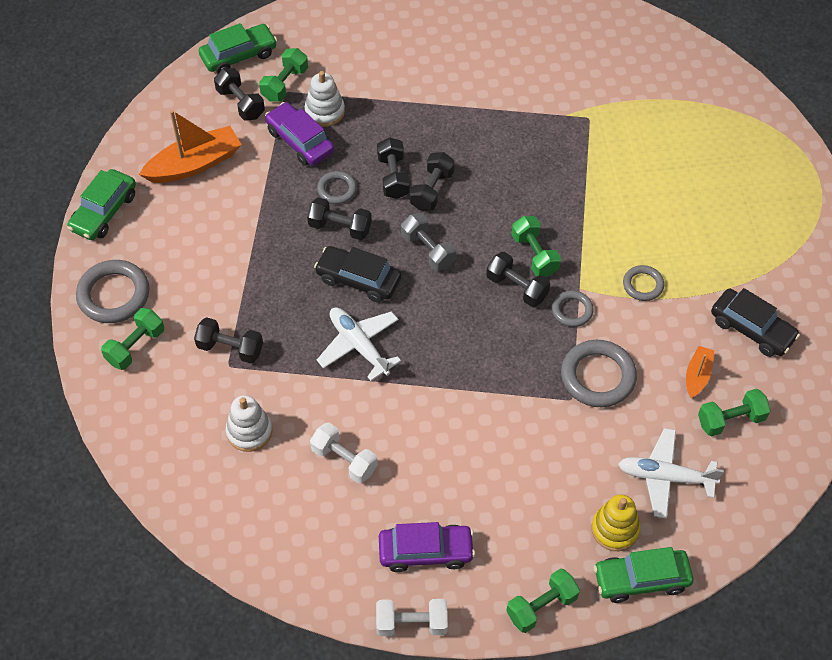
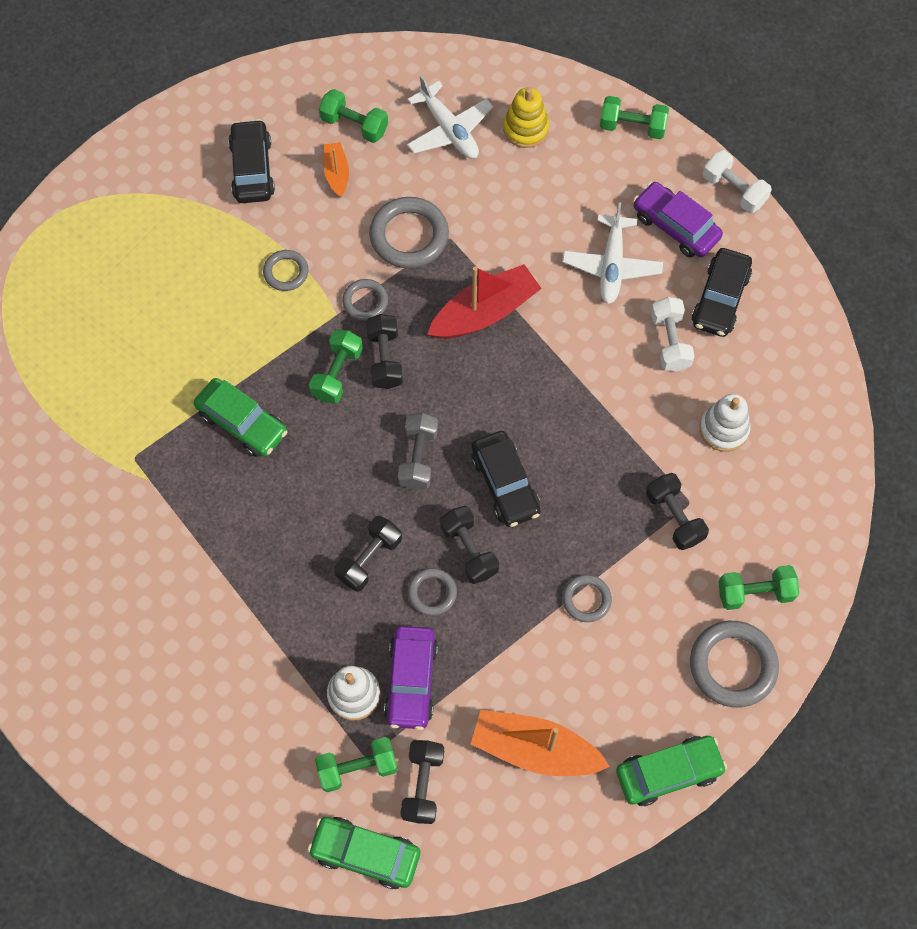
camera: 135 degrees left, 10 degrees up
white plane [317,307,401,381] -> white plane moved to [562,202,663,304]
black dumbbell [410,152,455,211] -> none
green car [594,547,693,603] -> green car moved to [194,378,287,457]
orange boat [686,346,714,398] -> orange boat turned 105 degrees clockwise [324,142,349,197]
none -> red boat [427,264,542,339]
none -> grey ring [562,575,612,622]
none -> black car [692,248,752,337]

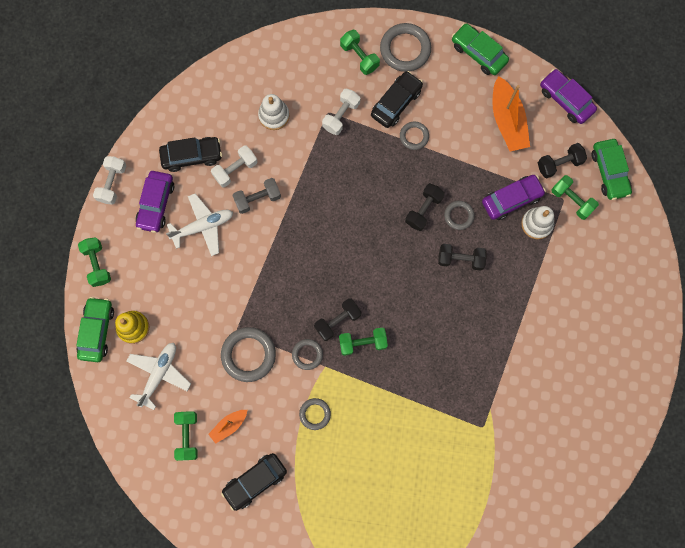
camera: 120 degrees left, 10 degrees up
green car [194,378,287,457] -> green car moved to [76,297,114,362]
grey dumbbell [398,413,438,490] -> grey dumbbell moved to [232,178,281,214]
red boat [427,264,542,339] -> none
black car [471,431,540,527] -> black car moved to [371,71,423,128]
black dumbbell [646,473,709,550] -> white dumbbell [322,88,360,135]
none -> purple car [540,69,597,124]

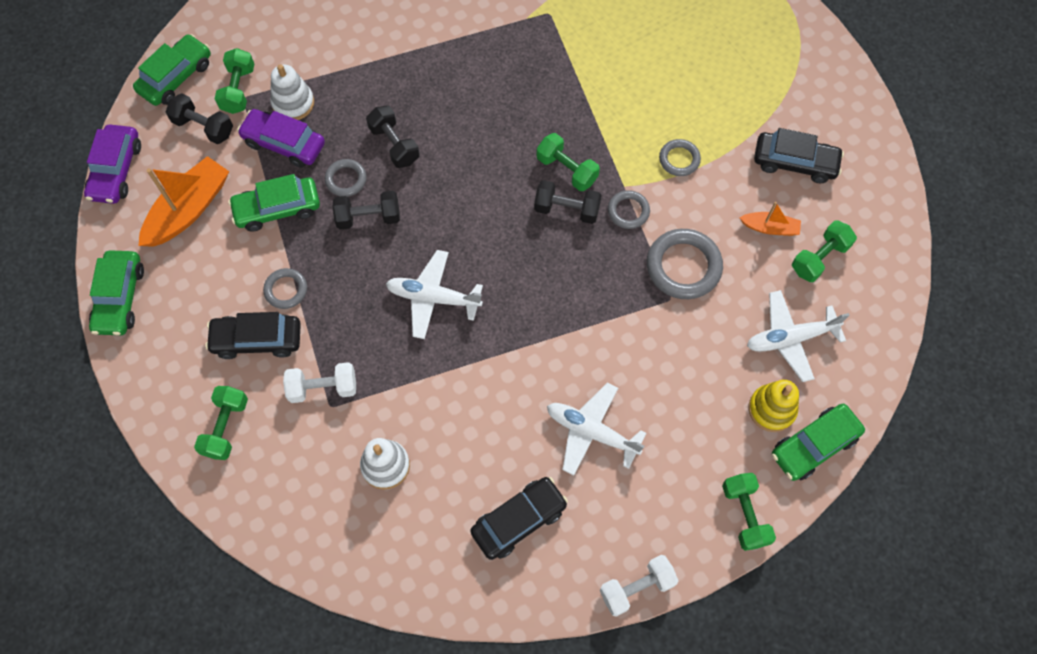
camera: 130 degrees left, 10 degrees down
green dumbbell [78,237,111,287] -> green dumbbell turned 45 degrees counterclockwise [722,473,776,551]
purple car [136,171,174,233] -> none
black car [159,137,222,172] -> black car turned 105 degrees clockwise [470,477,568,560]
white dumbbell [211,145,258,188] -> none
grey dumbbell [232,178,281,214] -> none
grey ring [380,23,431,72] -> none
none -> green car [228,174,320,231]
none -> white plane [386,250,483,339]

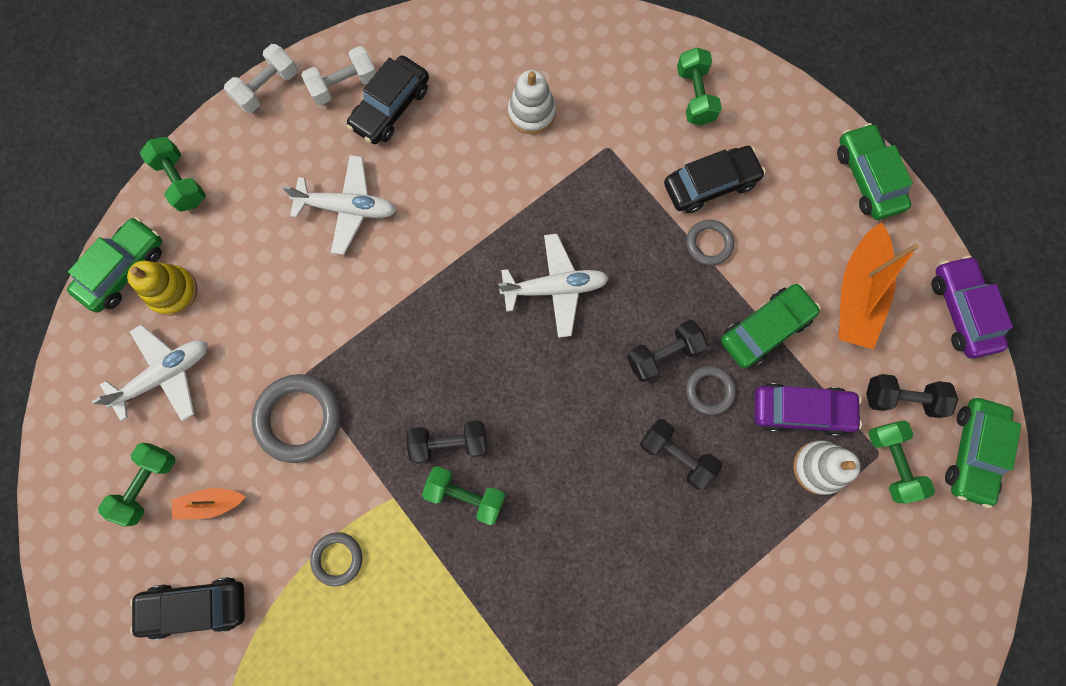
camera: 160 degrees right, 10 degrees up
white dumbbell [283,362,356,403] -> white dumbbell moved to [301,46,377,105]
grey ring [608,190,650,229] -> none

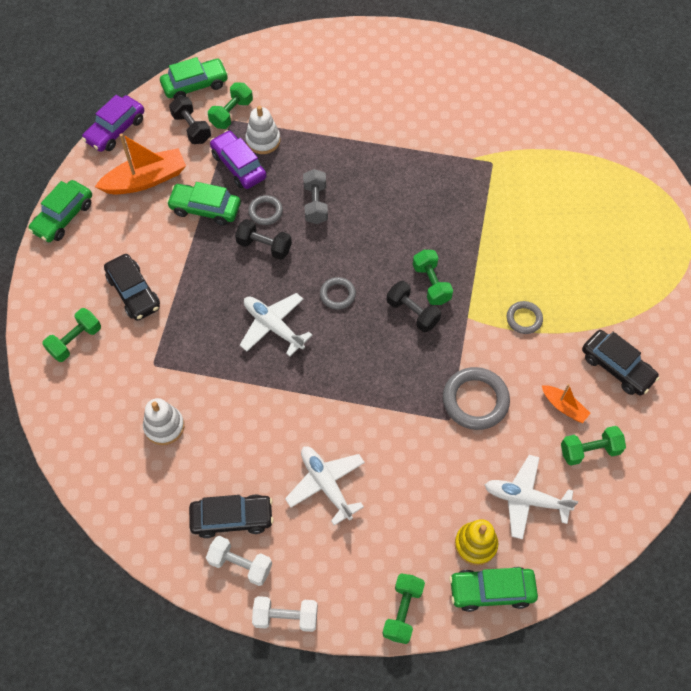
camera: 130 degrees left, 15 degrees down
black dumbbell [640,419,722,490] -> grey dumbbell [303,169,328,224]
black car [664,146,766,213] -> black car turned 150 degrees counterclockwise [104,254,160,321]
grey ring [686,220,734,265] -> grey ring moved to [320,277,356,309]

